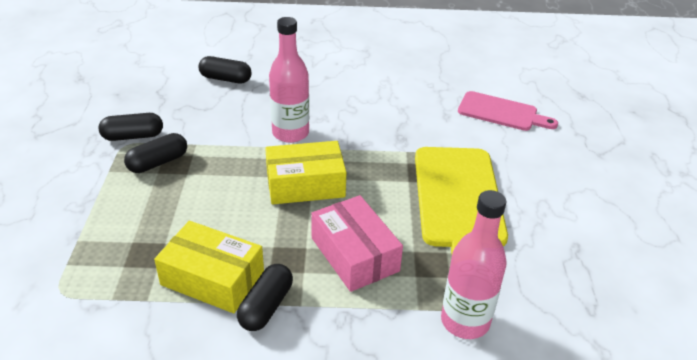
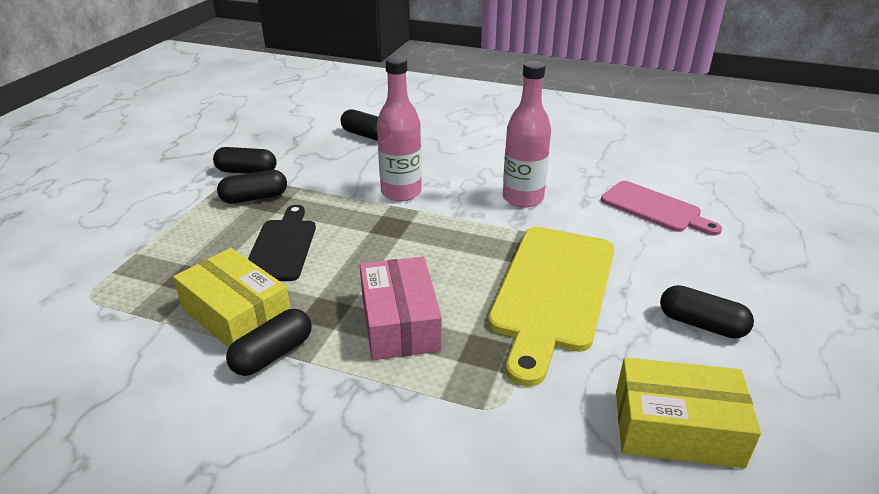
camera: 20 degrees right, 5 degrees down
yellow box [265,141,346,205] -> yellow box moved to [616,357,761,468]
pink bottle [441,190,507,339] -> pink bottle moved to [503,61,551,207]
none -> black cutting board [248,205,316,281]
none -> black capsule [660,285,754,339]

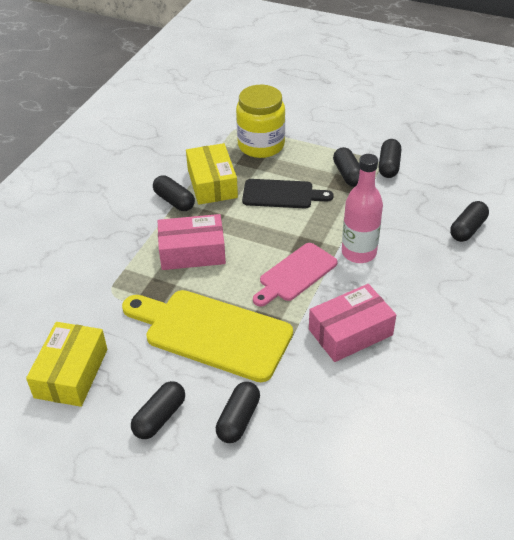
camera: 95 degrees right, 10 degrees up
yellow box [173,248,291,348] -> yellow box turned 60 degrees counterclockwise [186,143,238,205]
pink bottle [503,61,551,207] -> pink box [309,284,396,362]
pink cutting board [601,181,722,236] -> pink cutting board moved to [253,243,338,307]
none -> black capsule [216,382,260,443]
none -> yellow jar [236,85,285,158]

